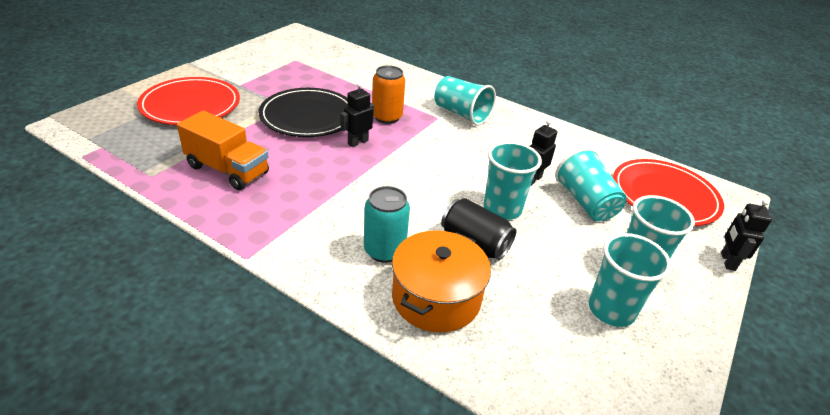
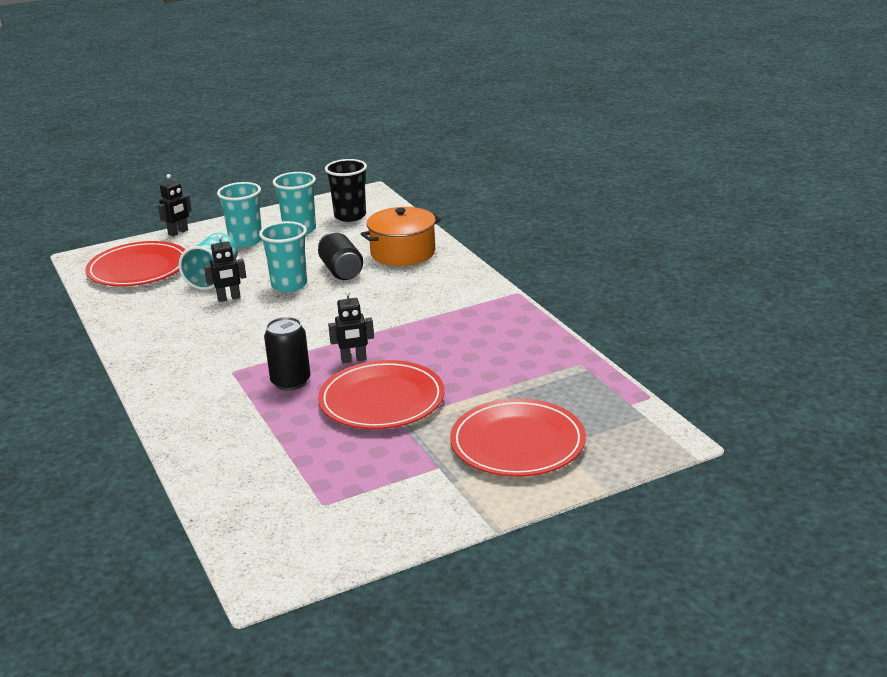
camera: 145 degrees left, 10 degrees down
orange truck [177,111,269,190] -> none
black plate [259,88,348,137] -> red plate [318,360,445,429]
turquoise can [364,186,410,263] -> none
orange can [372,65,405,124] -> black can [264,317,311,391]
turquoise cup [435,76,496,126] -> none
none -> black cup [325,159,367,222]

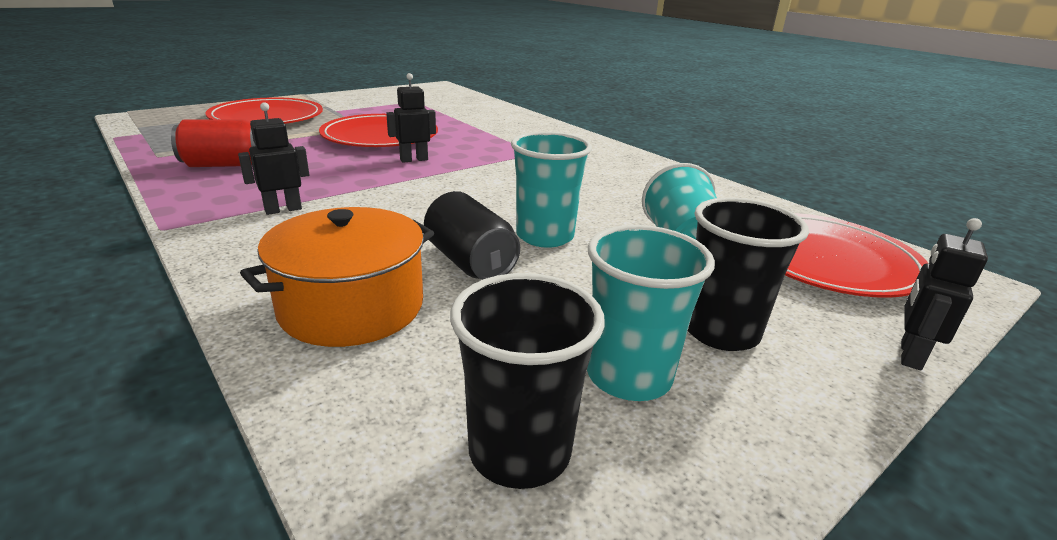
camera: 165 degrees right, 0 degrees up
black robot [204,234,246,302] -> black robot moved to [238,102,309,215]
turquoise cup [217,182,262,247] -> black cup [688,198,809,351]
black can [264,317,311,391] -> none
none -> red can [171,119,256,167]

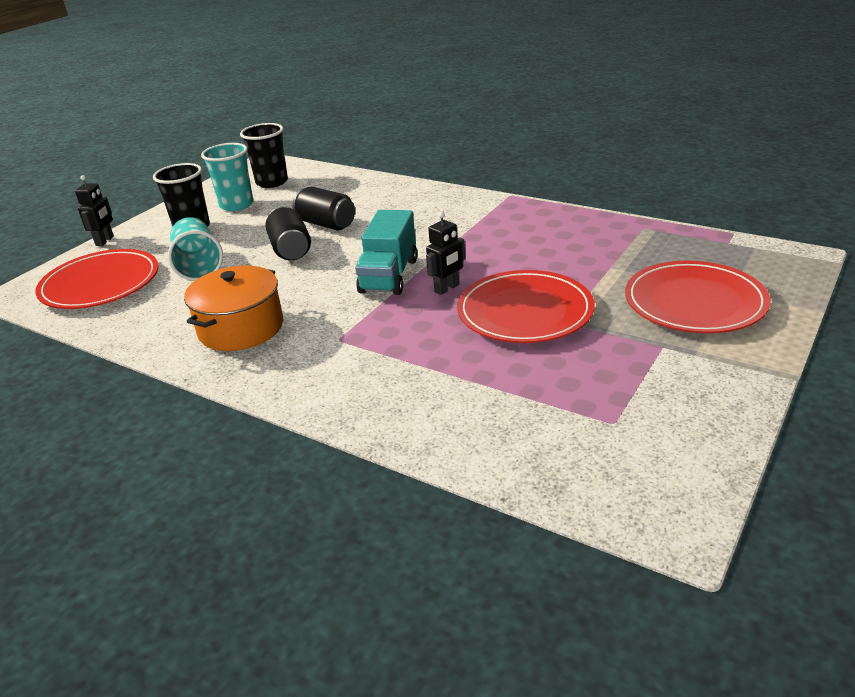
camera: 165 degrees right, 5 degrees up
red can [171,119,256,167] -> none
black robot [238,102,309,215] -> none
orange pot [240,207,434,347] -> orange pot moved to [184,266,283,351]
turquoise cup [511,132,592,248] -> black can [265,207,311,260]
none -> turquoise truck [355,210,418,295]

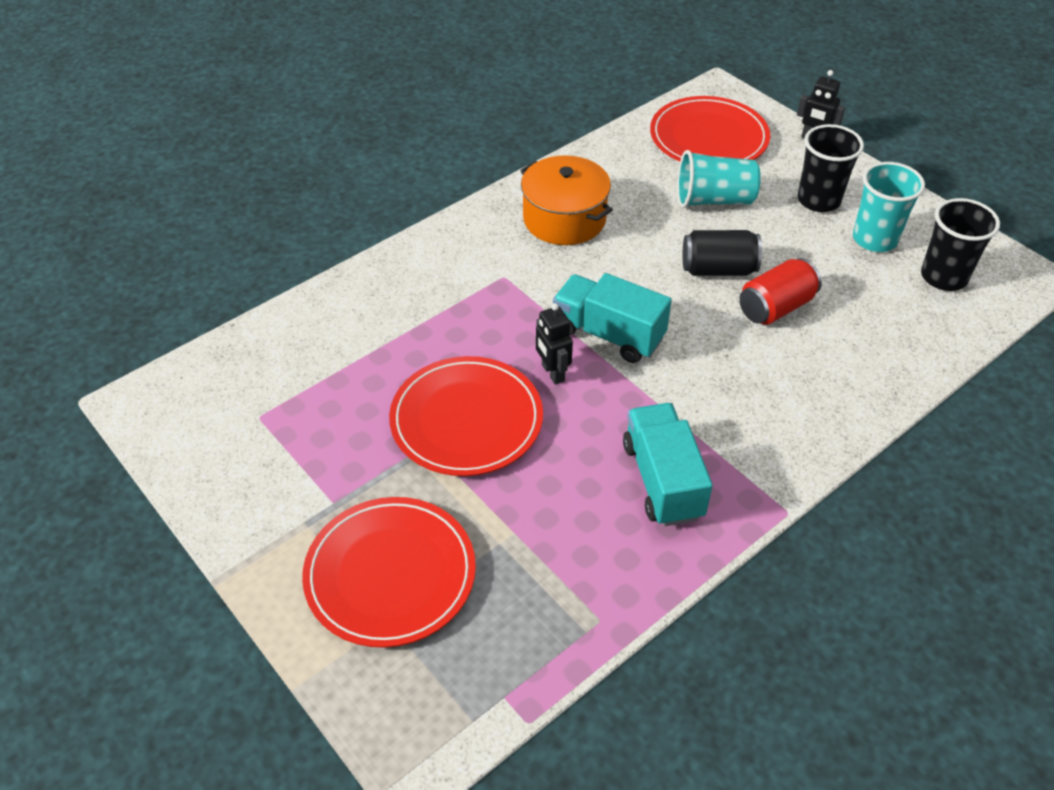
camera: 105 degrees right, 15 degrees up
black can [293,187,355,230] -> red can [739,258,822,325]
none -> turquoise truck [623,403,713,526]

